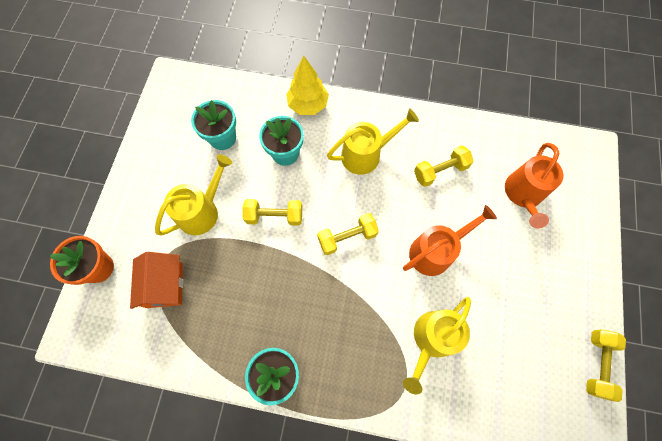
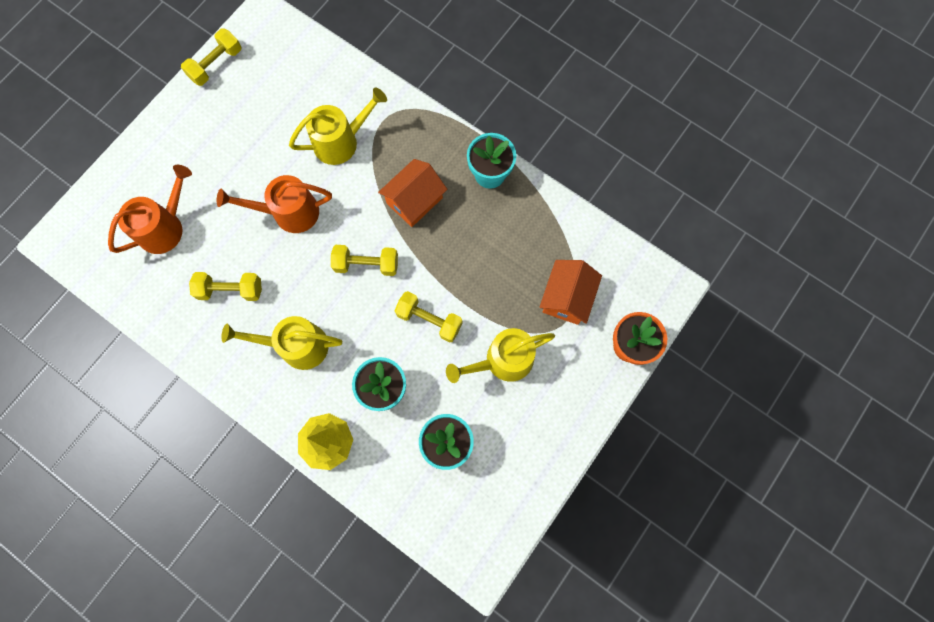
camera: 155 degrees left, 5 degrees up
none -> orange house [378,159,447,227]

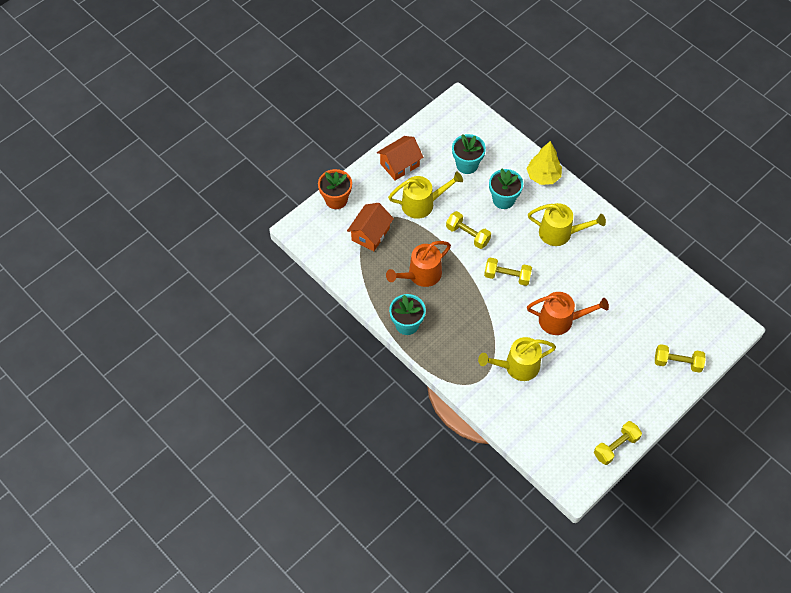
camera: 170 degrees left, 15 degrees down
orange watering can [108,165,192,254] -> orange watering can moved to [386,241,451,287]
yellow dumbbell [189,272,262,301] -> yellow dumbbell moved to [655,344,706,373]
orange house [378,159,447,227] -> orange house moved to [377,136,424,181]

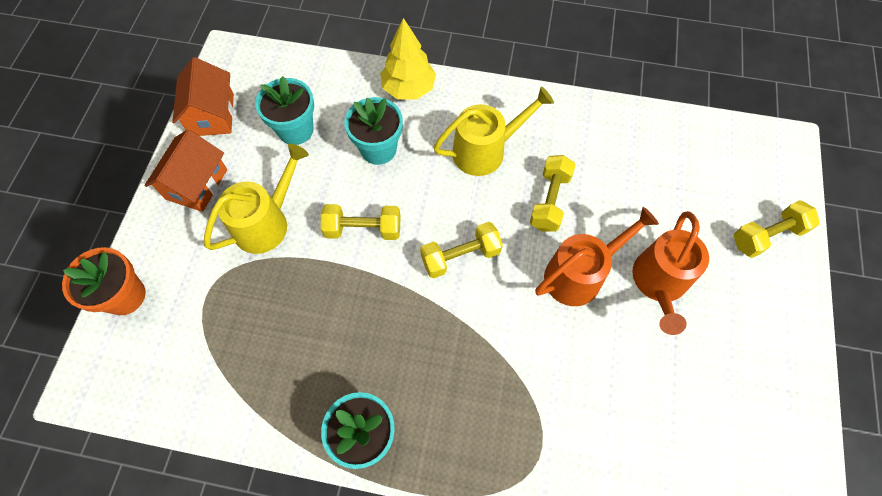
camera: 35 degrees left, 5 degrees up
orange house [347,203,394,251] -> orange house moved to [172,57,234,136]
orange watering can [386,241,451,287] -> orange watering can moved to [632,211,709,335]
yellow watering can [478,337,556,381] -> none
yellow dumbbell [594,421,642,465] -> yellow dumbbell moved to [530,155,576,232]

